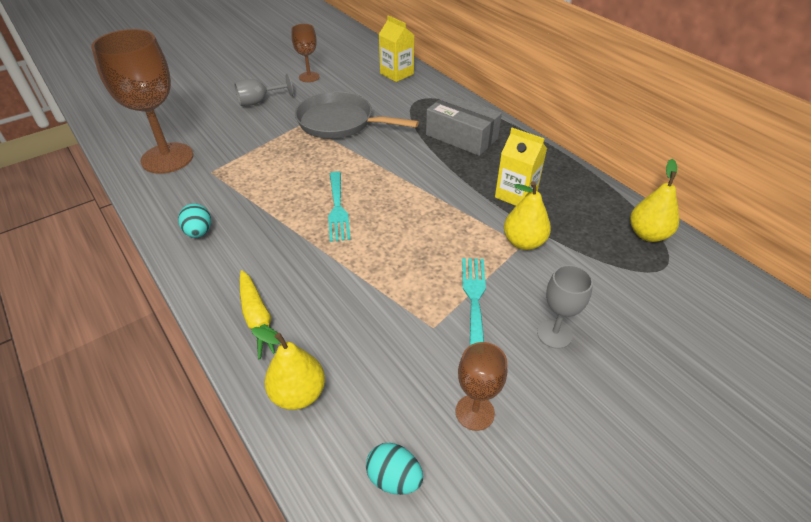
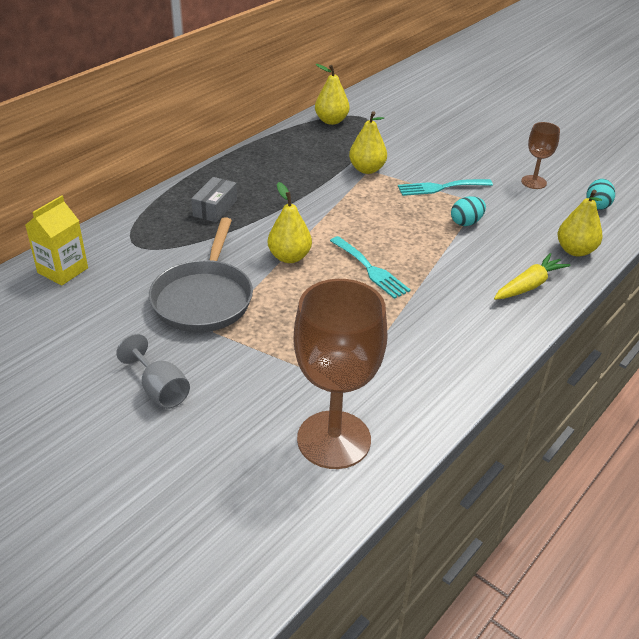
camera: 105 degrees left, 5 degrees down
turquoise egg [178,203,211,238] -> turquoise egg moved to [451,196,486,226]
brown goblet [291,24,320,82] -> none
turquoise fork [328,171,351,242] -> turquoise fork turned 75 degrees clockwise [330,236,411,299]
grey box [426,94,502,156] -> grey box [191,177,237,223], size x0.64
yellow carton [495,128,547,206] -> none
grey goblet [537,265,593,349] -> none
none -> yellow pear [268,182,312,263]

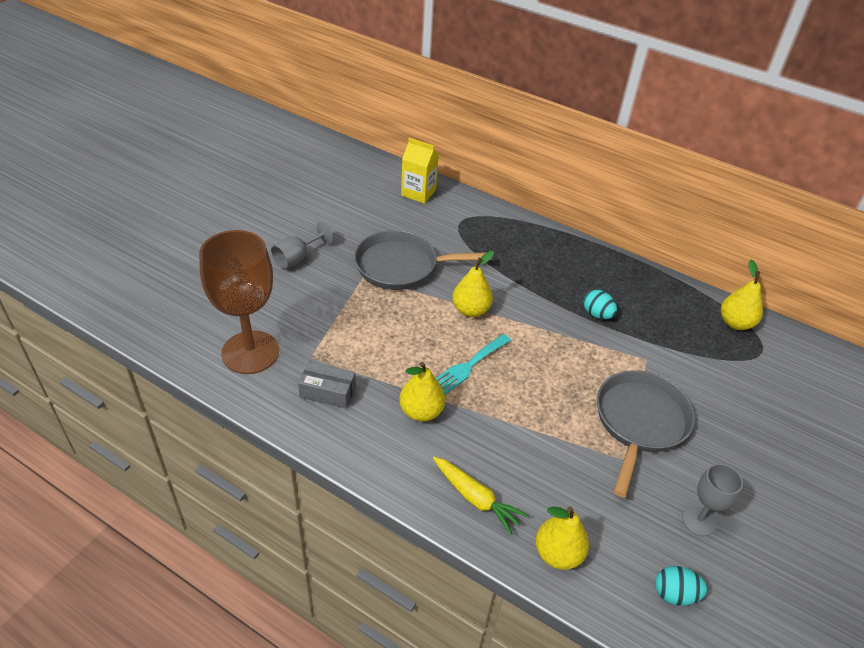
camera: 80 degrees right, 5 degrees up
grey box [191,177,237,223] -> grey box moved to [298,362,356,409]
yellow pear [349,111,387,174] -> yellow pear moved to [399,362,445,422]
turquoise fork [398,179,493,196] -> grey pan [597,370,695,497]
turquoise egg [451,196,486,226] -> turquoise egg moved to [583,290,617,319]
brown goblet [521,122,560,189] -> grey goblet [682,464,743,536]

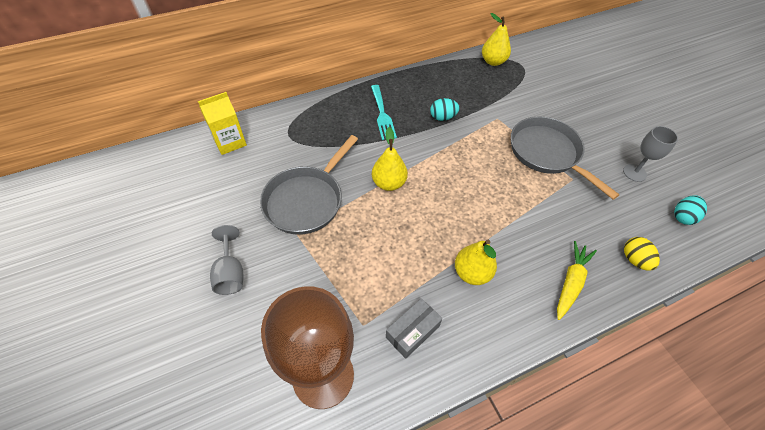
camera: 55 degrees left, 10 degrees up
yellow carrot [433,457,528,535] -> yellow carrot turned 45 degrees counterclockwise [557,241,597,320]
turquoise fork [436,334,511,394] -> turquoise fork moved to [371,85,397,140]
yellow pear [535,506,589,570] -> yellow egg [624,237,660,271]

